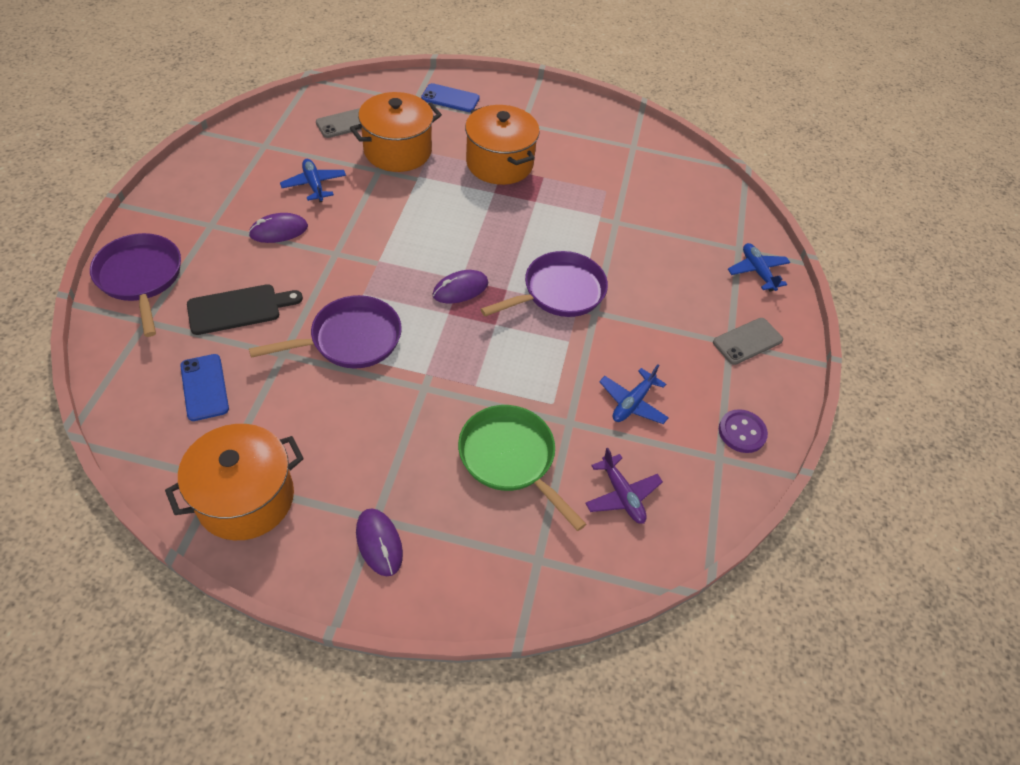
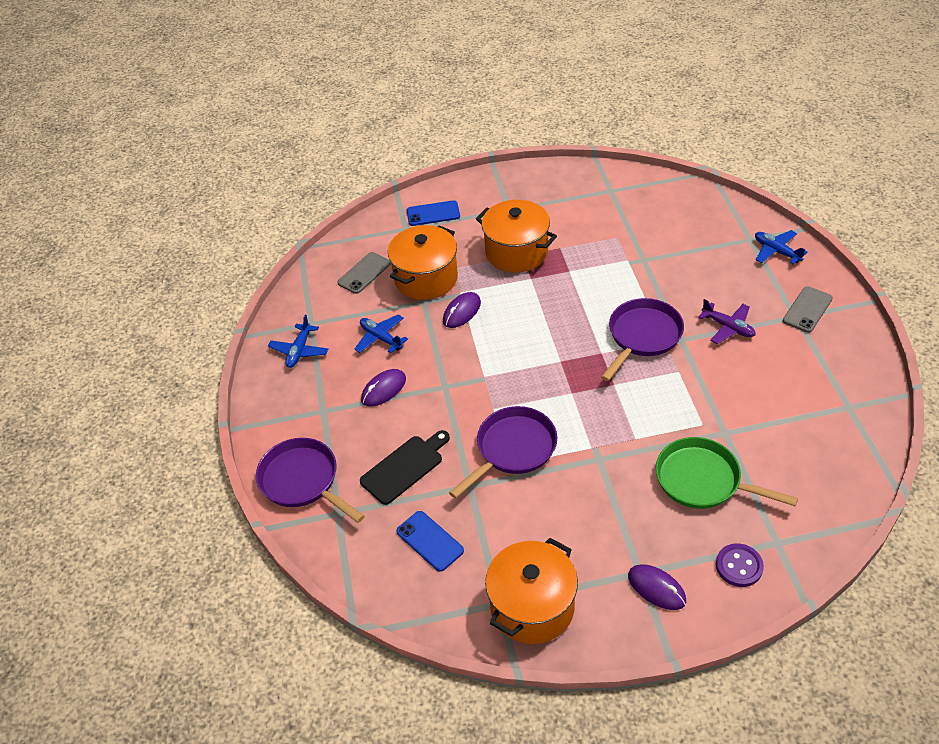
camera: 15 degrees left, 5 degrees down
purple mouse [432,270,489,303] -> purple mouse moved to [443,292,481,328]
purple plane [585,448,663,524] -> purple plane moved to [698,299,756,344]
blue plane [599,364,669,424] -> blue plane moved to [268,315,328,368]
purple button [719,409,768,453] -> purple button moved to [716,543,764,587]

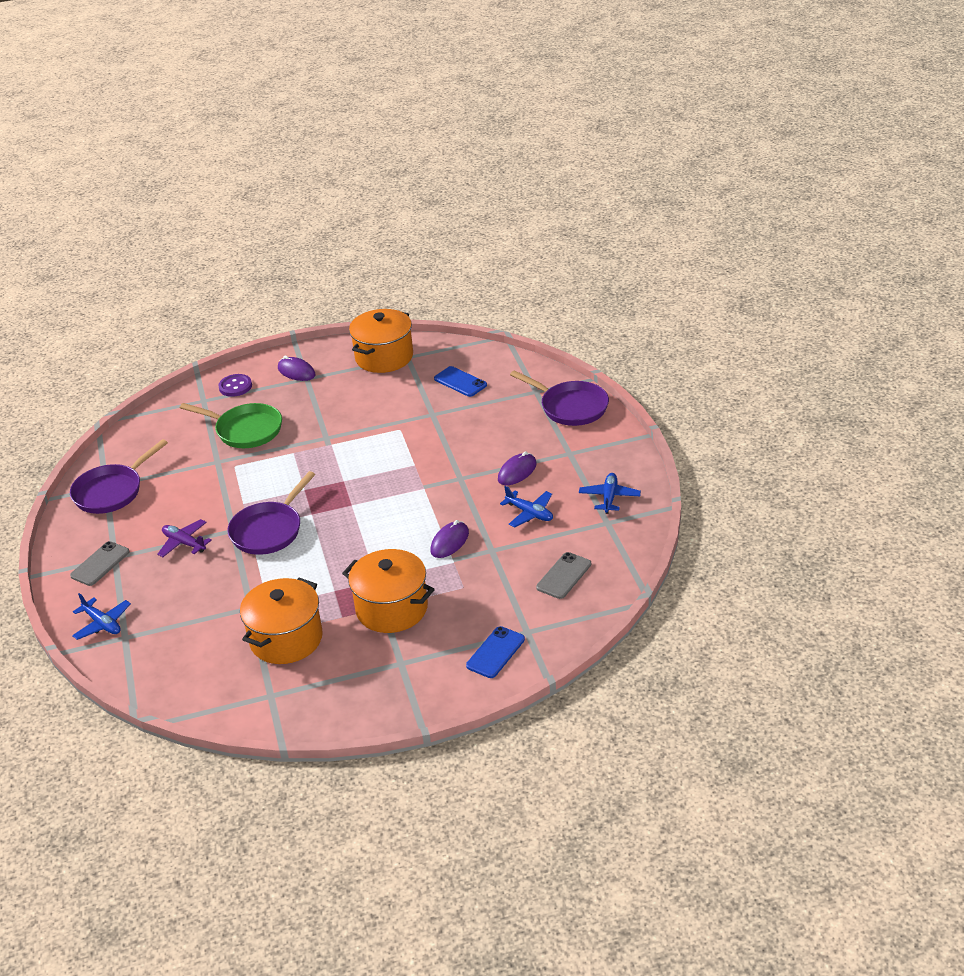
camera: 175 degrees right, 10 degrees down
black cutting board [360,430,450,505] -> none
orange pot [388,225,458,300] -> orange pot moved to [240,578,323,664]
blue phone [407,200,460,226] -> blue phone turned 45 degrees counterclockwise [466,626,525,678]
purple pan [449,406,557,499] -> purple pan moved to [70,439,168,514]

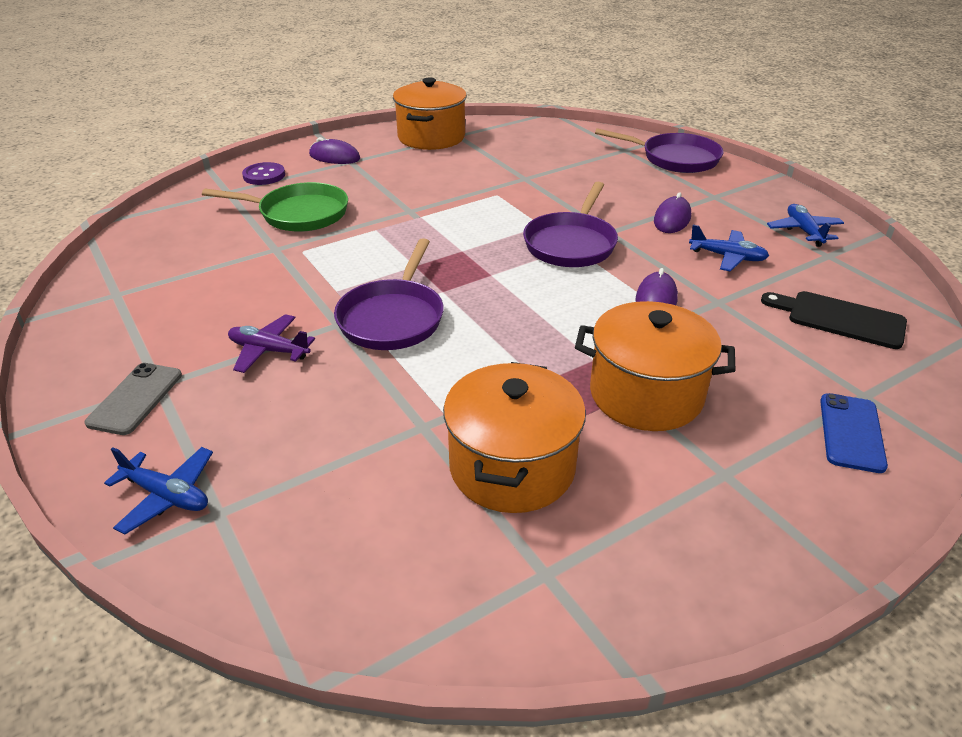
camera: 20 degrees left, 0 degrees up
purple pan [70,439,168,514] -> purple pan moved to [523,182,618,267]
blue phone [434,366,487,397] -> none
grey phone [536,552,591,599] -> black cutting board [761,291,907,349]

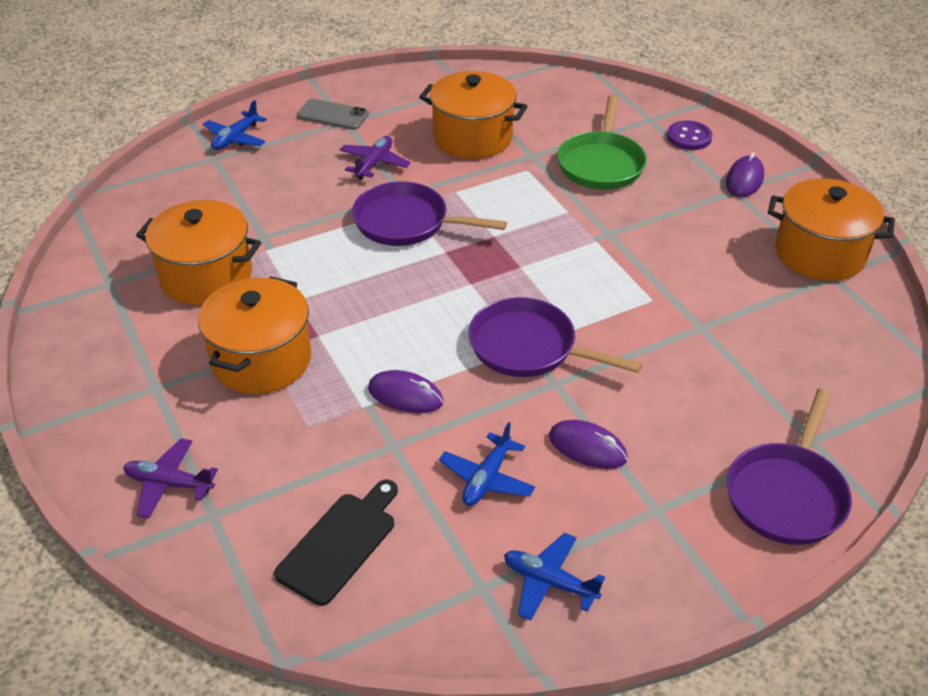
camera: 95 degrees right, 5 degrees up
blue plane [767,204,844,247] -> blue plane turned 150 degrees counterclockwise [504,533,605,621]
blue phone [820,393,888,473] -> purple plane [123,438,218,518]
none -> orange pot [419,71,528,159]

